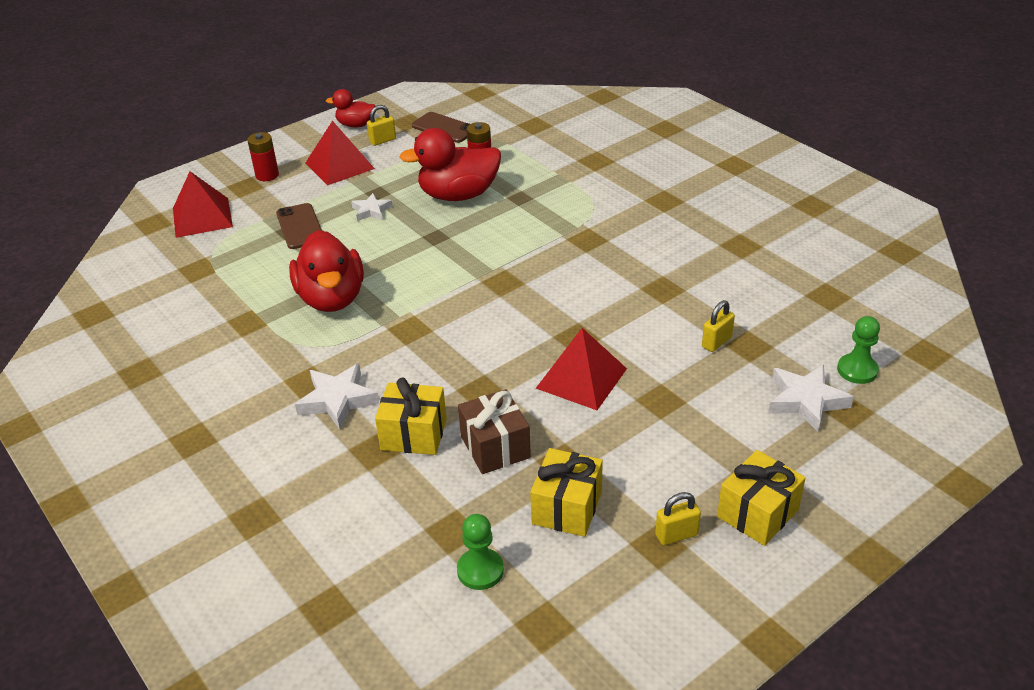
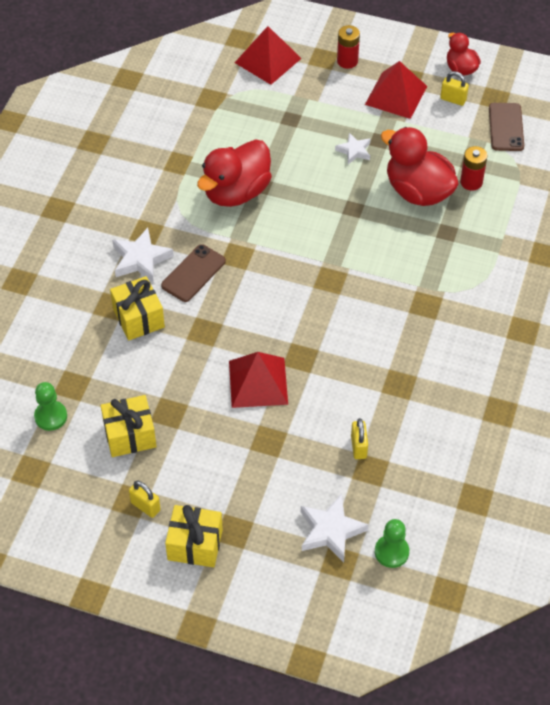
camera: 55 degrees right, 15 degrees up
brown phone [276,203,322,249] -> brown phone moved to [161,244,226,302]
brown gift [458,389,531,474] -> none
yellow padlock [702,300,735,352] -> yellow padlock turned 75 degrees clockwise [351,418,368,459]

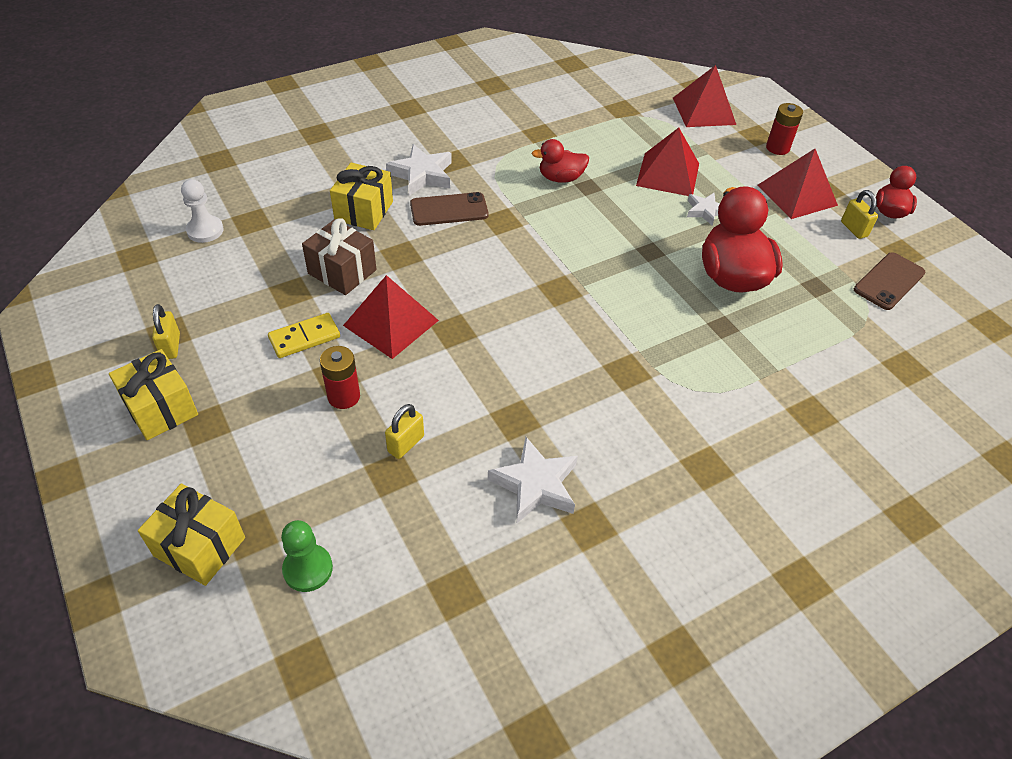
camera: 40 degrees right, 5 degrees down
green pawn [34,382,67,431] -> white pawn [181,179,224,243]
yellow gift [101,395,157,457] -> yellow gift moved to [138,483,245,586]
red duck [197,139,272,207] -> red duck [532,139,589,183], size x0.55
white star [301,494,369,563] -> white star moved to [488,437,578,523]
red battery [460,146,487,191] -> red battery moved to [320,346,360,409]
none -> yellow domino [268,313,340,358]
none -> brown gift [302,218,377,295]
none -> red pyramid [636,128,699,196]

